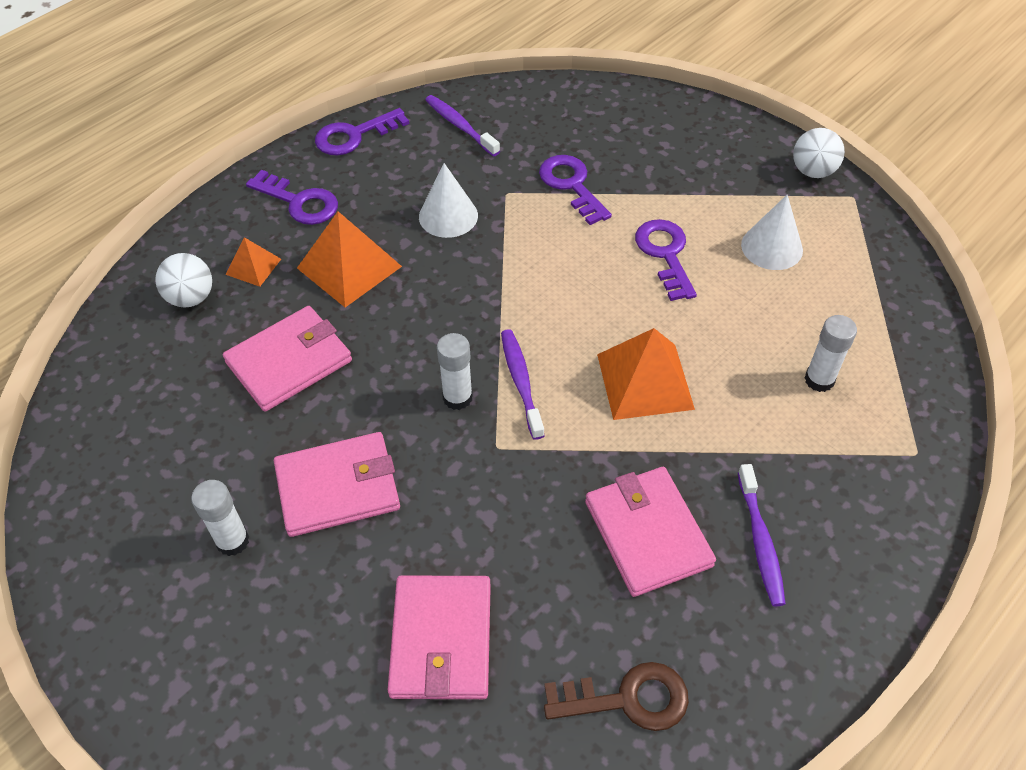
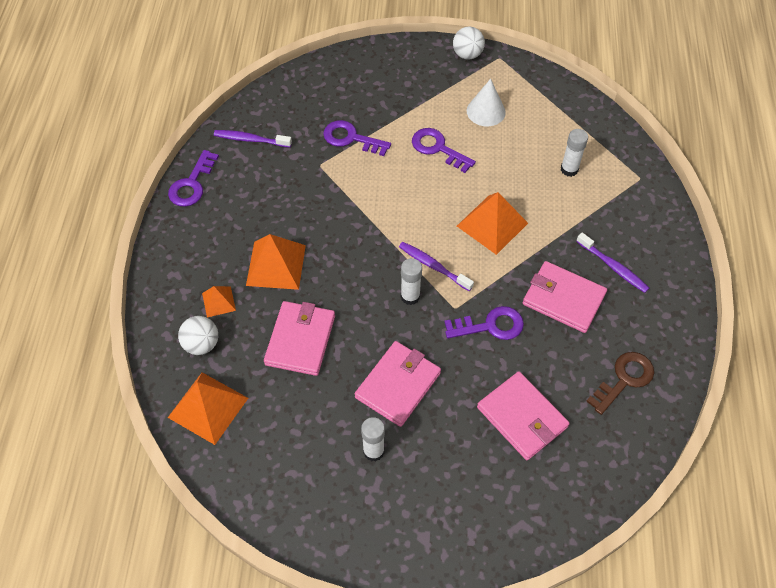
camera: 40 degrees left, 5 degrees up
purple key [246,170,338,225] -> purple key moved to [445,306,524,340]
white cone [419,163,478,238] -> none
none -> orange pyramid [168,372,248,445]

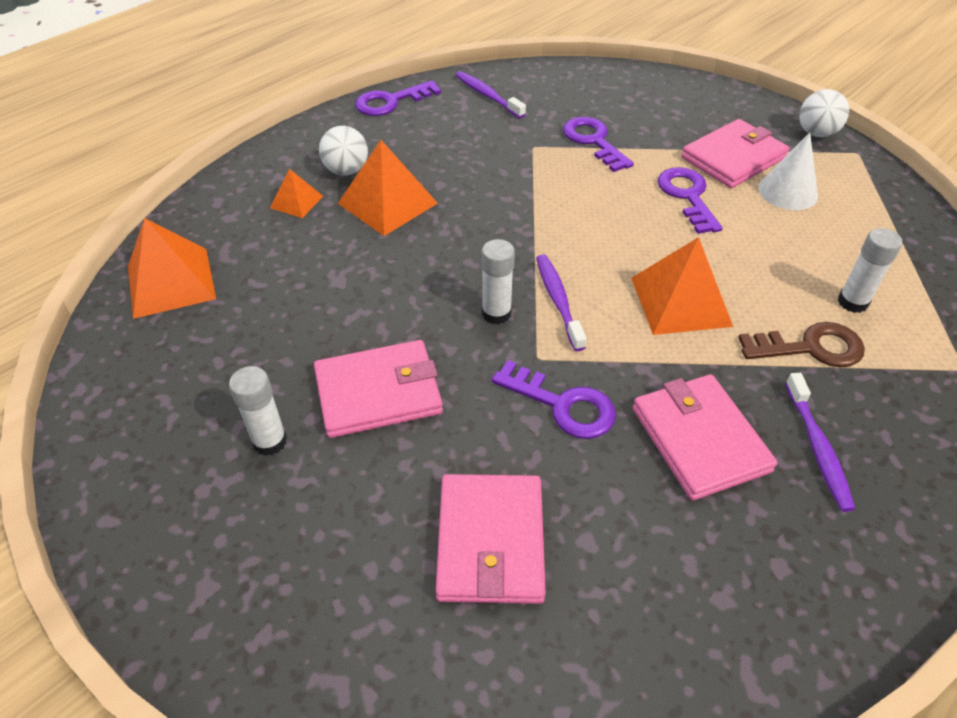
camera: 40 degrees right, 10 degrees down
white ball [178,316,218,355] -> white ball moved to [319,126,368,176]
pink wallet [264,301,335,376] -> pink wallet moved to [681,119,790,188]
brown key [586,352,654,415] -> brown key moved to [738,322,865,367]

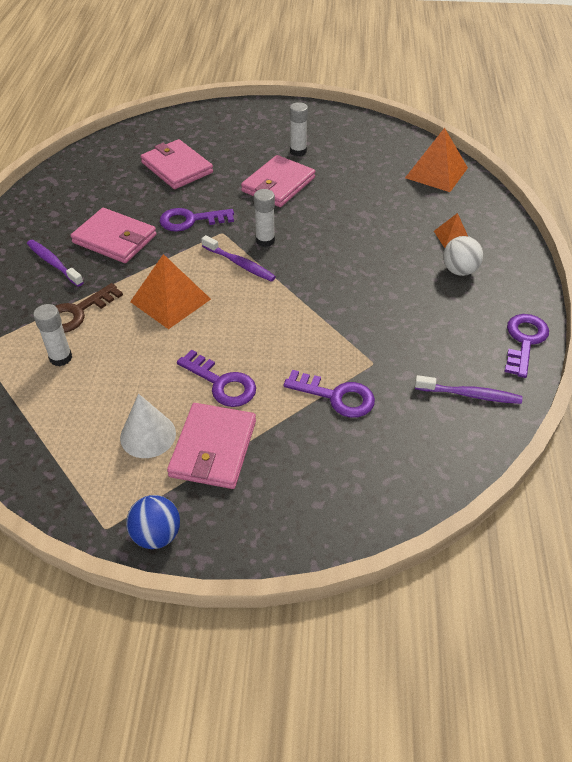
camera: 140 degrees right, 0 degrees up
orange pyramid [338,140,438,236] -> none
white ball [799,89,849,137] -> blue ball [126,495,180,549]

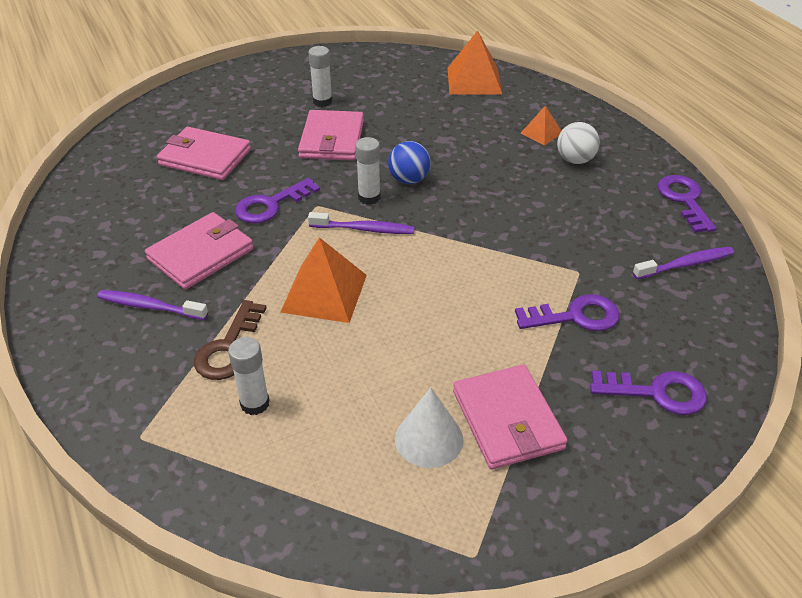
camera: 30 degrees left, 5 degrees down
pink wallet [71,208,157,263] -> pink wallet turned 45 degrees counterclockwise [145,212,254,290]
blue ball [126,495,180,549] -> blue ball moved to [388,141,431,184]
purple key [177,350,256,407] -> purple key moved to [590,371,707,415]

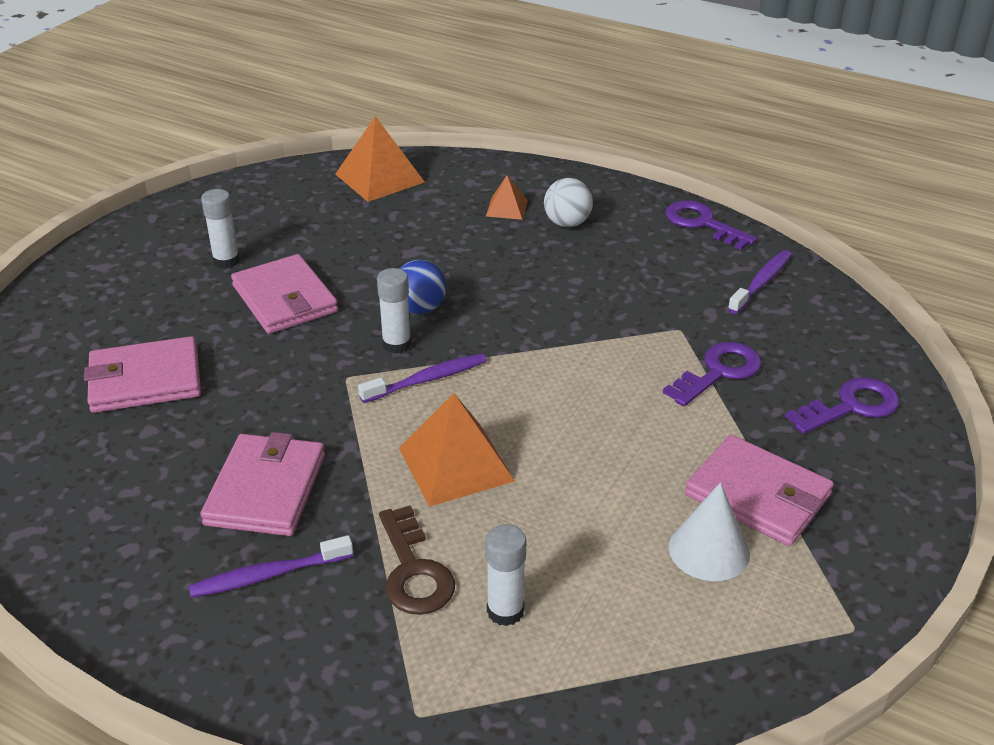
camera: 35 degrees left, 5 degrees down
purple key [235,178,320,224] -> none

